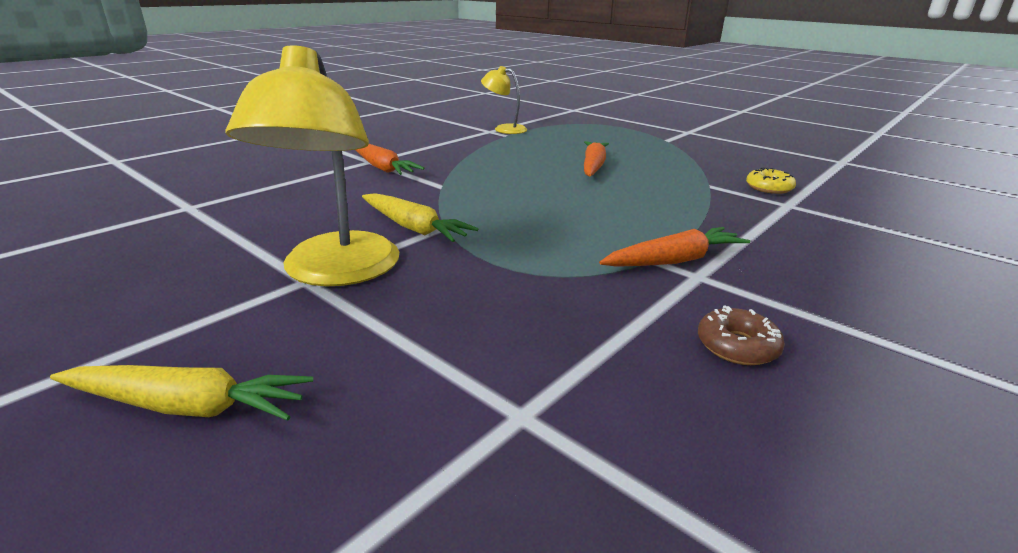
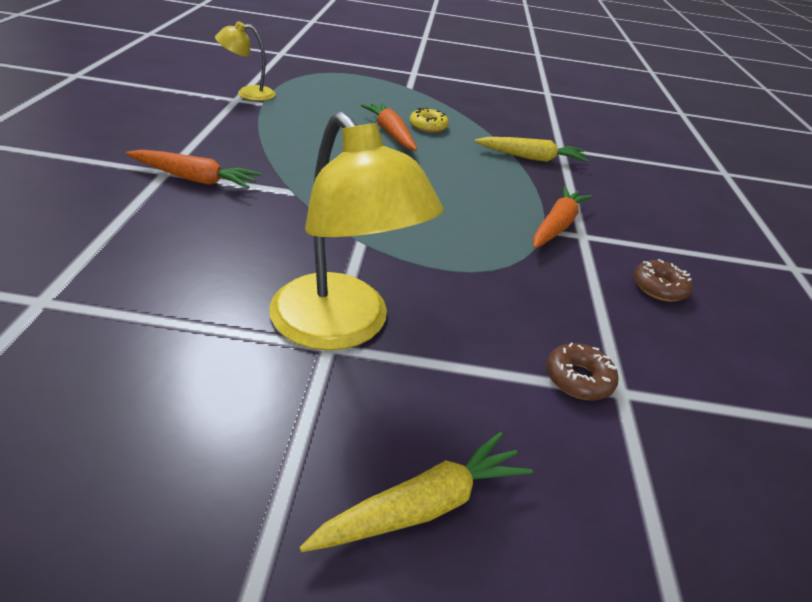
camera: 40 degrees left, 10 degrees up
yellow carrot [362,193,478,242] -> yellow carrot moved to [474,137,589,162]
yellow donut [746,167,796,194] -> yellow donut moved to [410,108,449,133]
none -> brown donut [546,343,619,400]

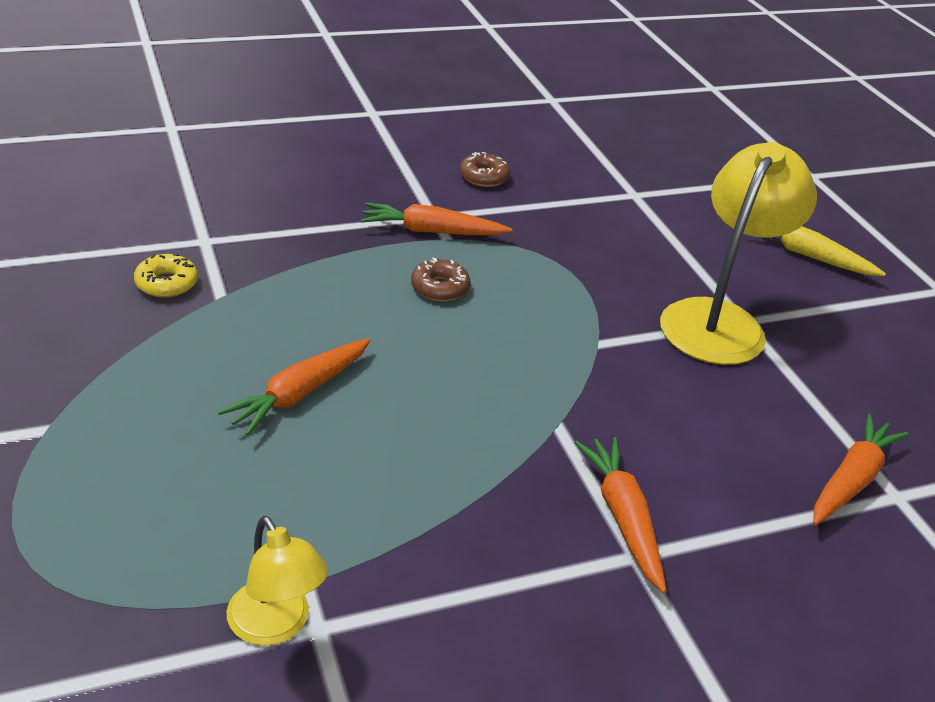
camera: 115 degrees left, 0 degrees up
yellow donut [410,108,449,133] -> yellow donut moved to [134,254,198,298]
yellow carrot [474,137,589,162] -> none
brown donut [546,343,619,400] -> brown donut moved to [411,257,470,301]
none -> orange carrot [813,414,908,525]

